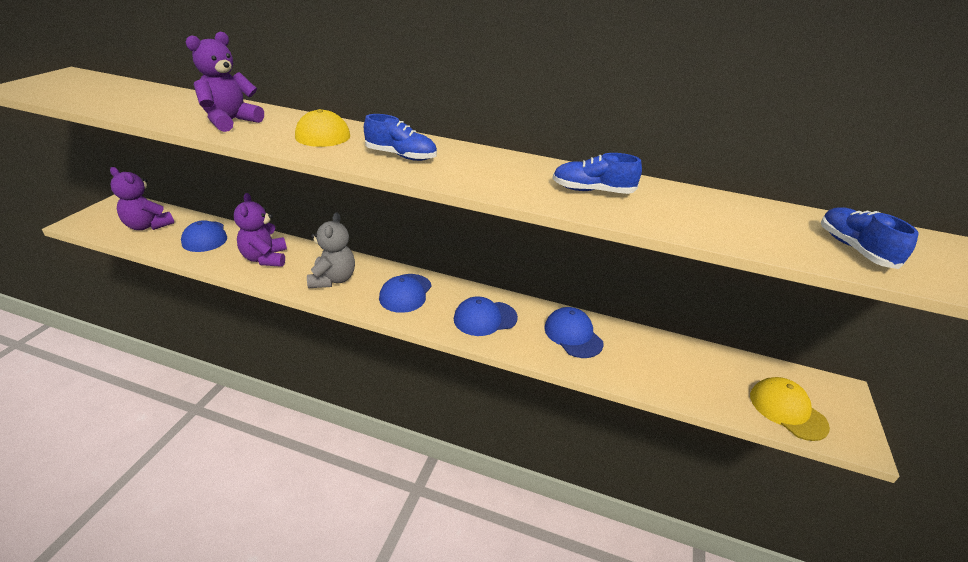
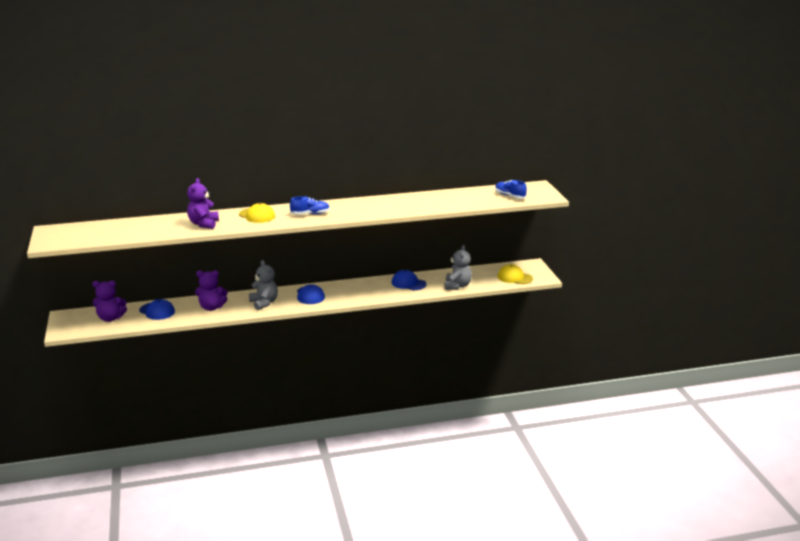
camera: 30 degrees left, 10 degrees down
purple teddy bear [234,193,287,267] -> purple teddy bear turned 45 degrees counterclockwise [195,270,228,311]
blue cap [454,296,518,336] -> none
blue shoe [553,153,642,194] -> none
none -> grey teddy bear [444,245,472,290]

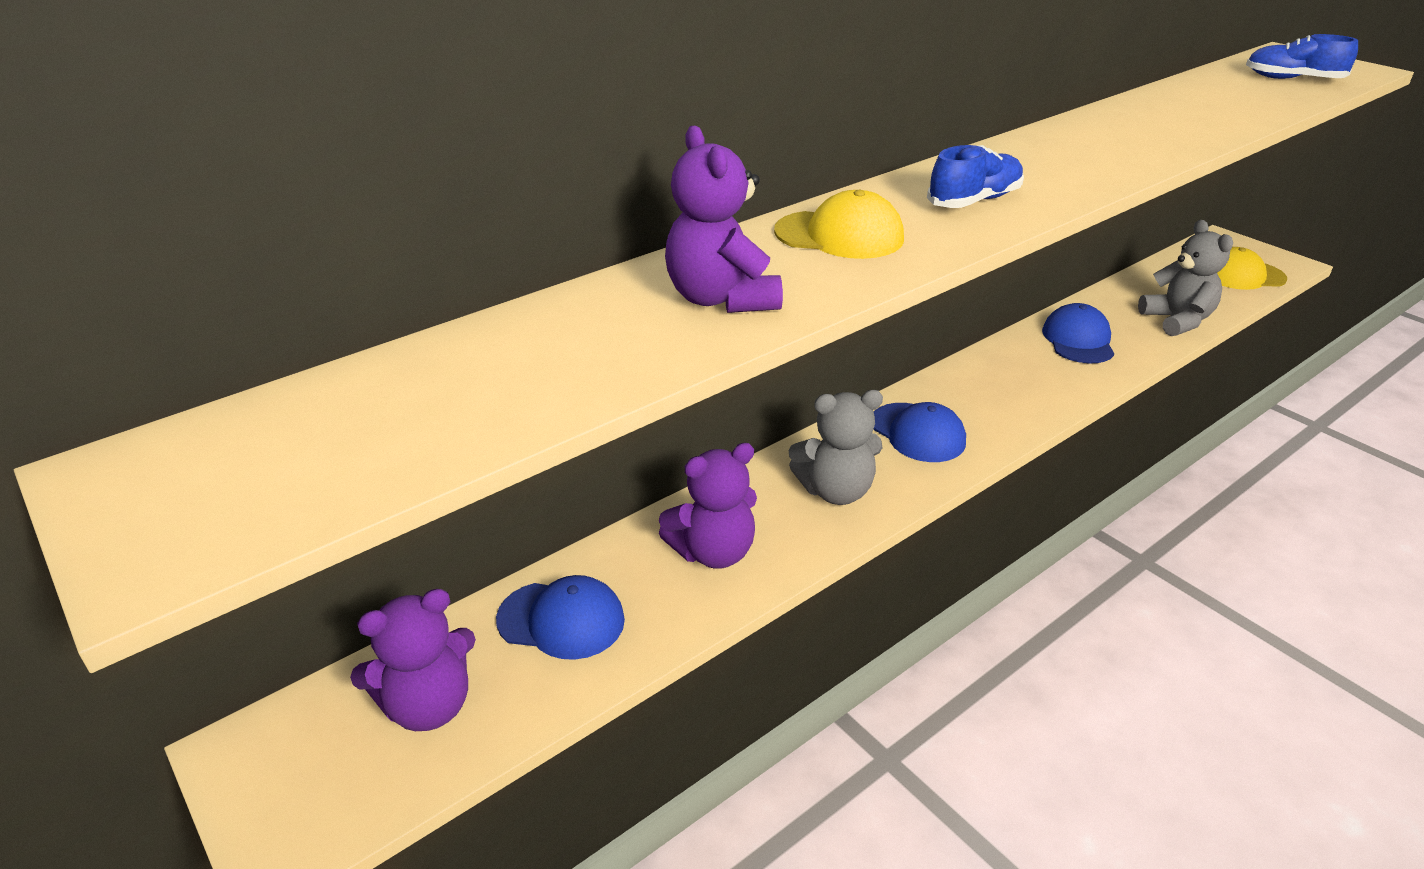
camera: 25 degrees left, 10 degrees up
grey teddy bear [249,260,278,310] -> grey teddy bear turned 135 degrees clockwise [789,390,883,505]
blue cap [391,270,426,290] -> blue cap turned 90 degrees clockwise [1042,303,1114,363]

